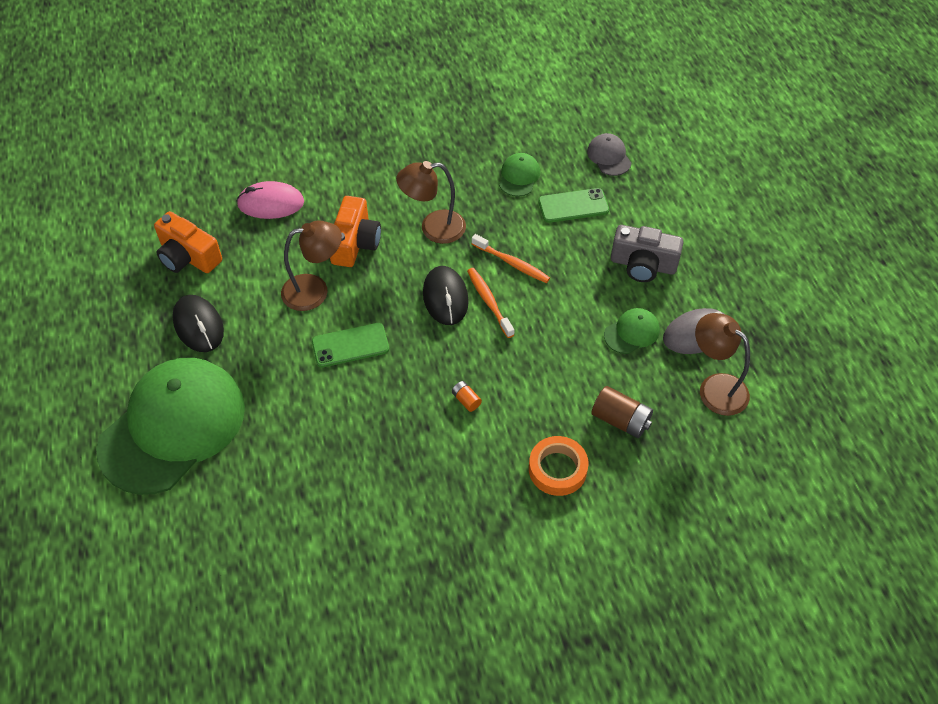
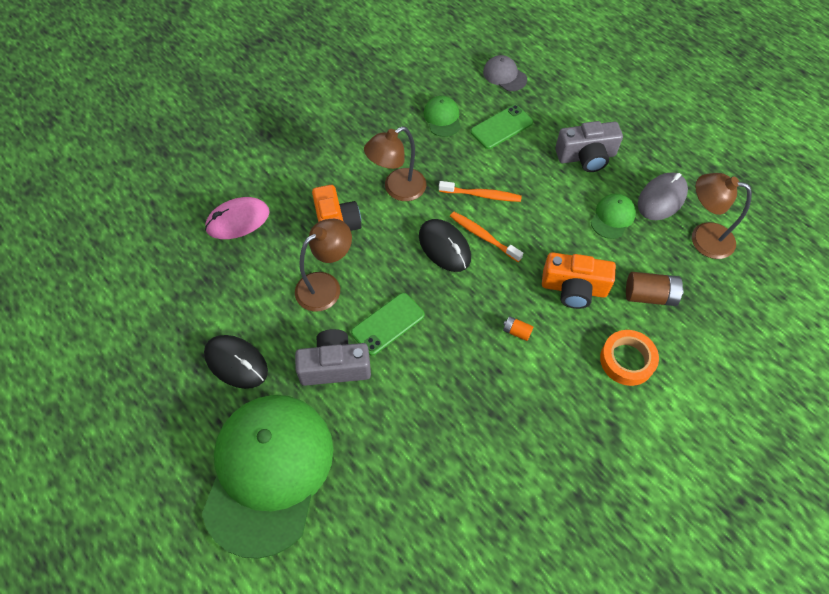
camera: 25 degrees left, 5 degrees up
orange camera [154,211,222,273] -> orange camera moved to [542,252,616,309]
none -> grey camera [295,329,371,386]

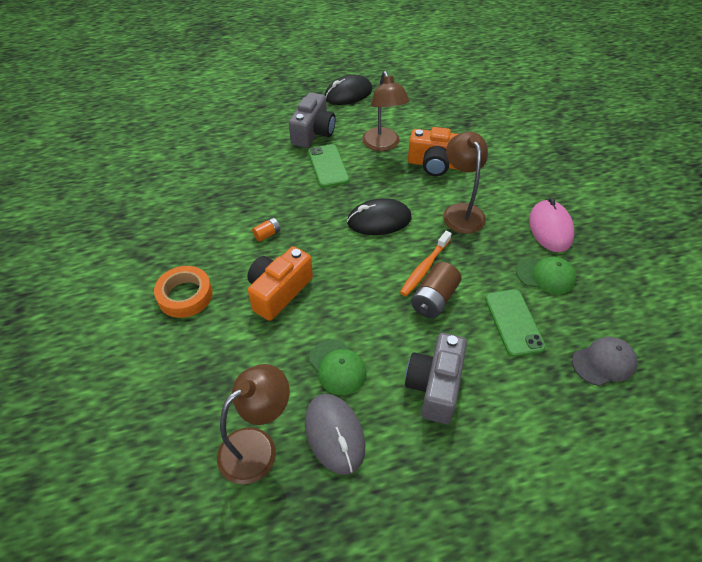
camera: 115 degrees right, 10 degrees down
green cap [202,395,333,559] -> none
pink mouse [205,197,270,239] -> pink mouse moved to [529,198,574,252]
orange toothbrush [450,212,523,262] -> none
brown battery [626,272,684,306] -> brown battery moved to [411,262,461,318]

